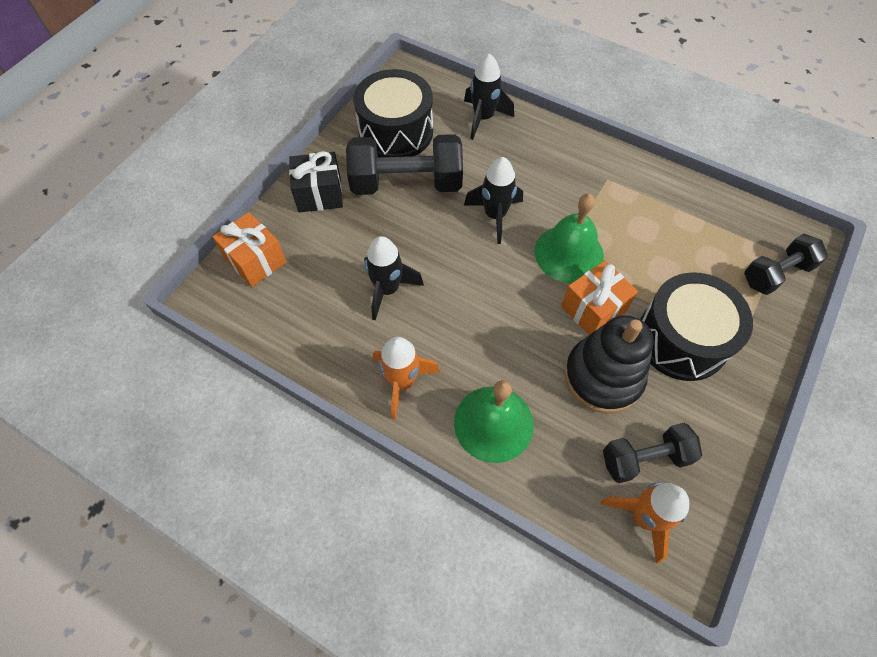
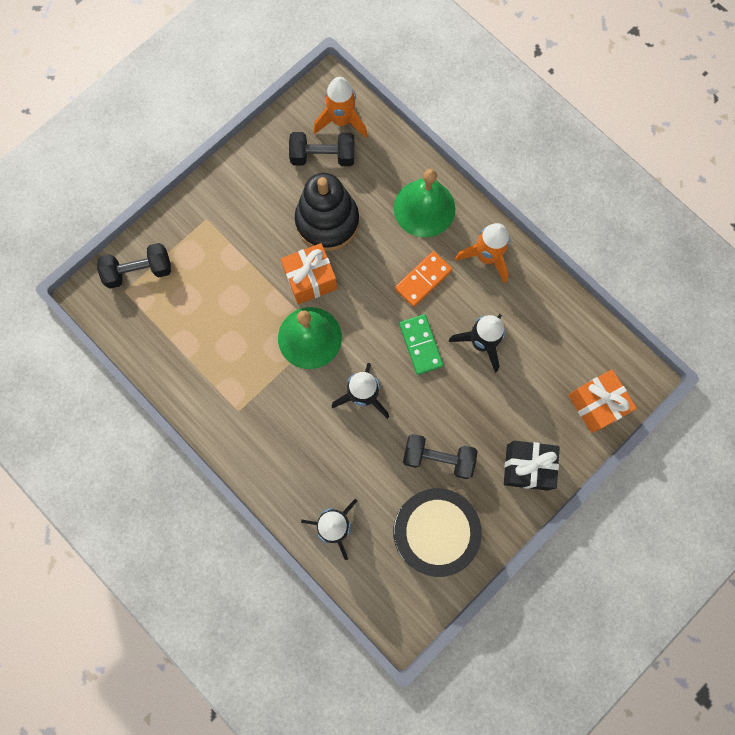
camera: 165 degrees left, 15 degrees up
black dumbbell [346,134,463,195] -> black dumbbell [403,434,477,479], size x0.62
black drum [640,272,753,381] -> none
none -> orange domino [395,251,452,307]
none -> green domino [399,314,443,375]

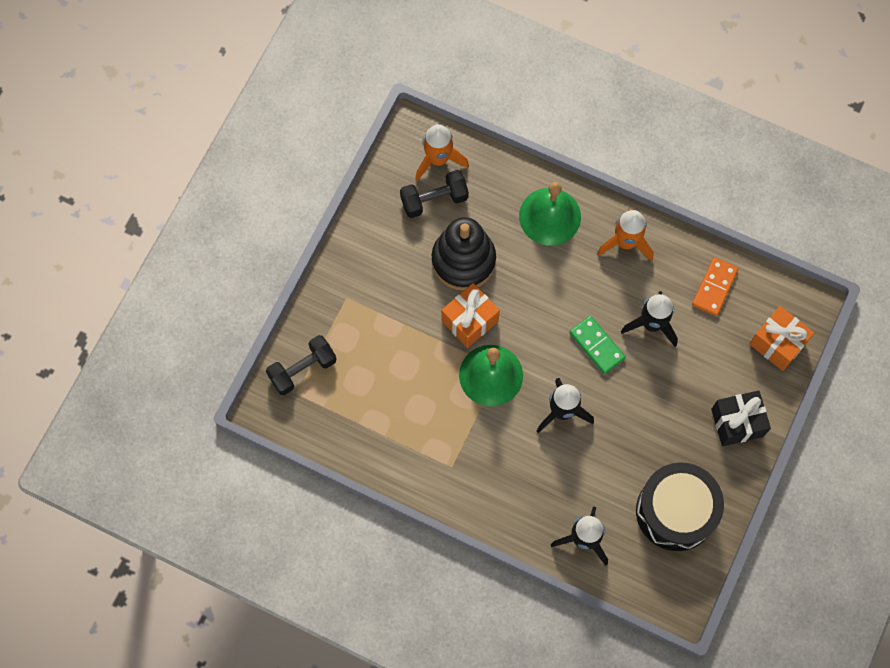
camera: 20 degrees left, 5 degrees down
orange domino [395,251,452,307] -> orange domino moved to [692,257,738,316]
black dumbbell [403,434,477,479] -> none

